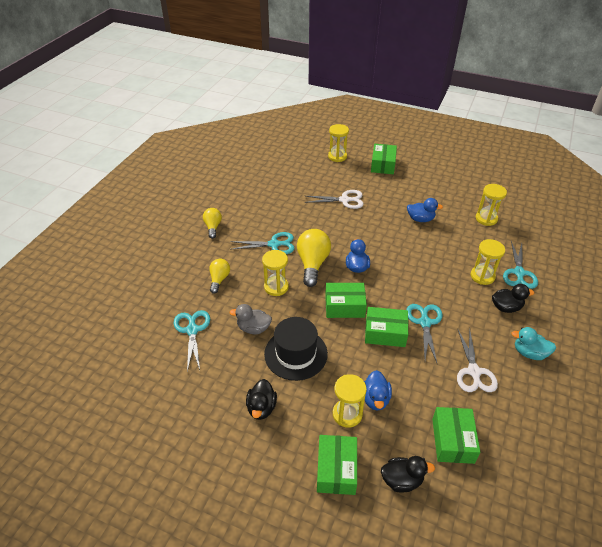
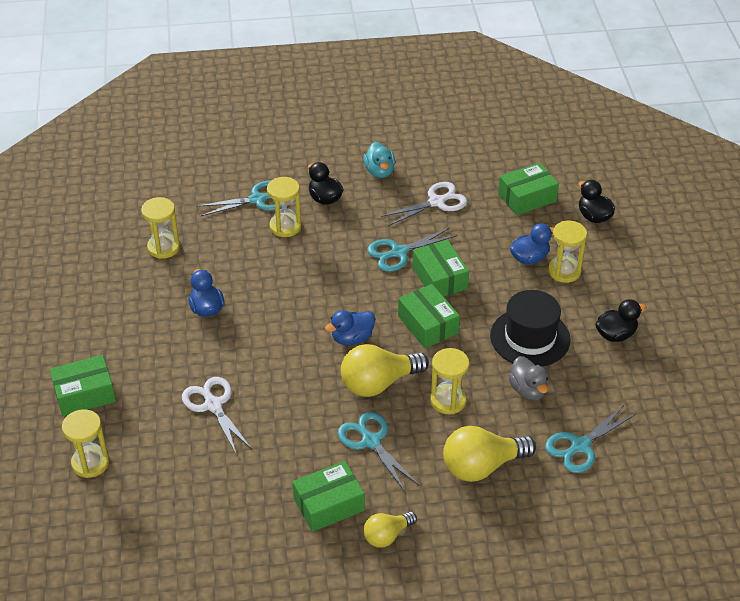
camera: 120 degrees left, 0 degrees up
yellow light bulb [209,259,230,294] -> yellow light bulb [443,426,536,482], size x1.70
green box [317,435,357,495] -> green box moved to [293,461,365,532]

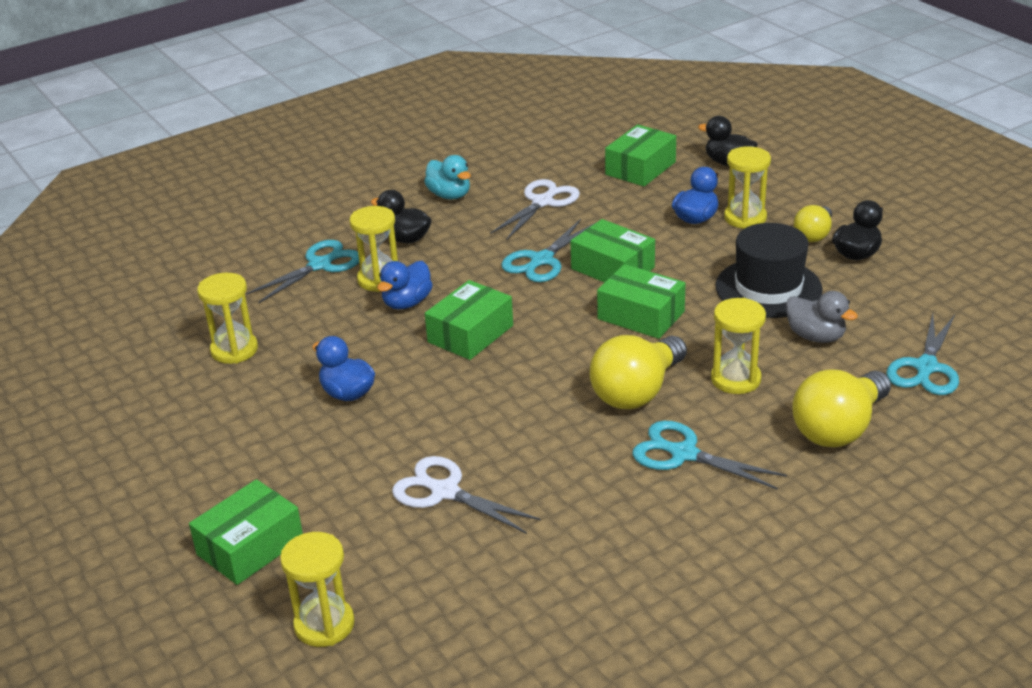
camera: 25 degrees left, 10 degrees down
green box [293,461,365,532] -> green box moved to [425,280,513,360]
blue duck [325,310,375,345] -> blue duck moved to [377,261,433,310]
yellow light bulb [364,511,417,547] -> yellow light bulb moved to [794,205,832,242]

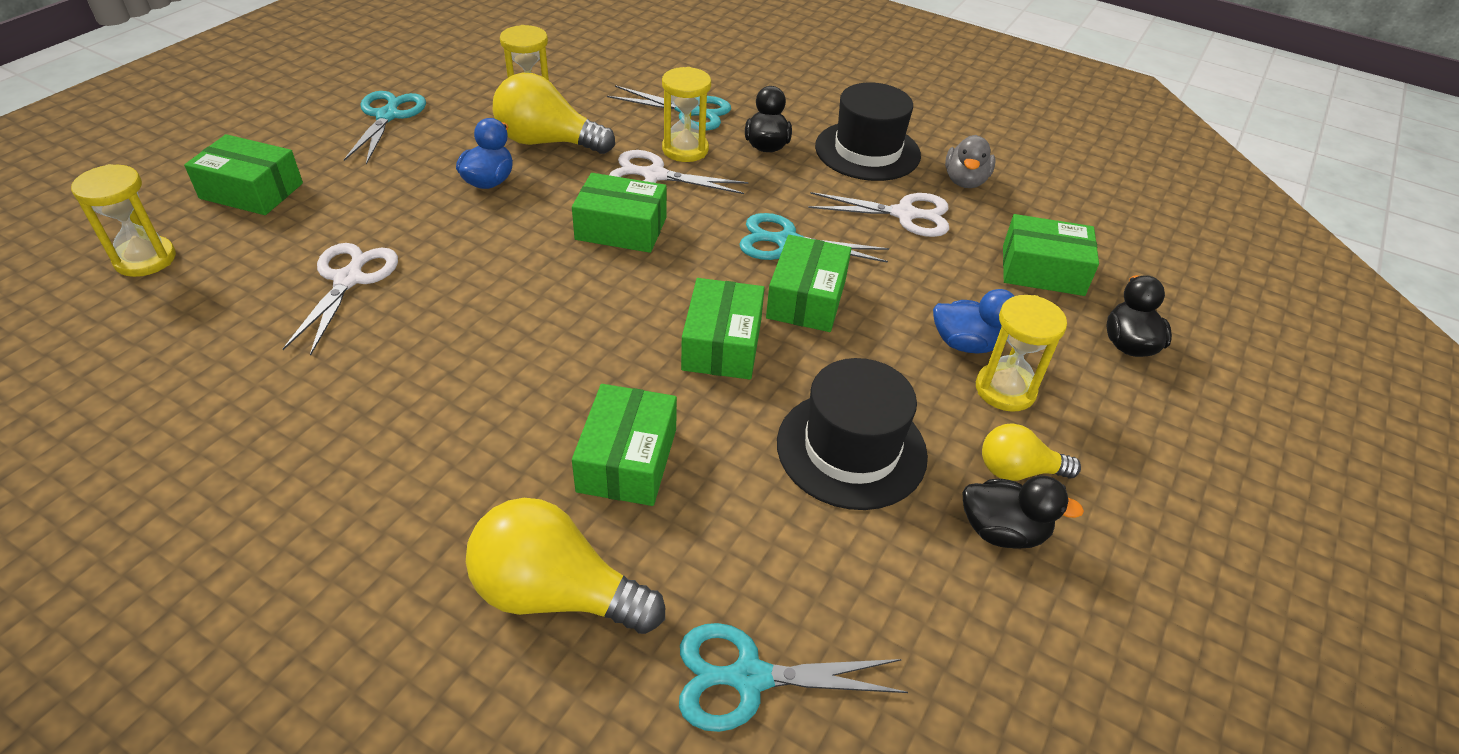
camera: 60 degrees right, 10 degrees up
blue duck [377,261,433,310] -> white scissors [609,150,749,194]
turquoise duck [424,155,471,200] -> black hat [815,83,921,181]
yellow light bulb [590,335,687,409] -> yellow light bulb moved to [493,73,615,154]
turquoise scissors [632,421,787,490] -> turquoise scissors moved to [344,91,426,164]
yellow hourglass [711,298,766,394] -> green box [572,384,677,506]
grey duck [786,291,858,343] -> grey duck moved to [945,135,995,188]

